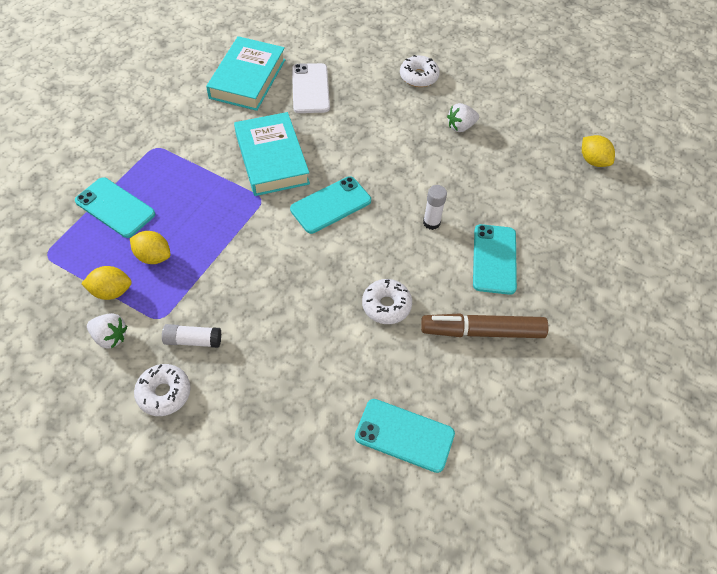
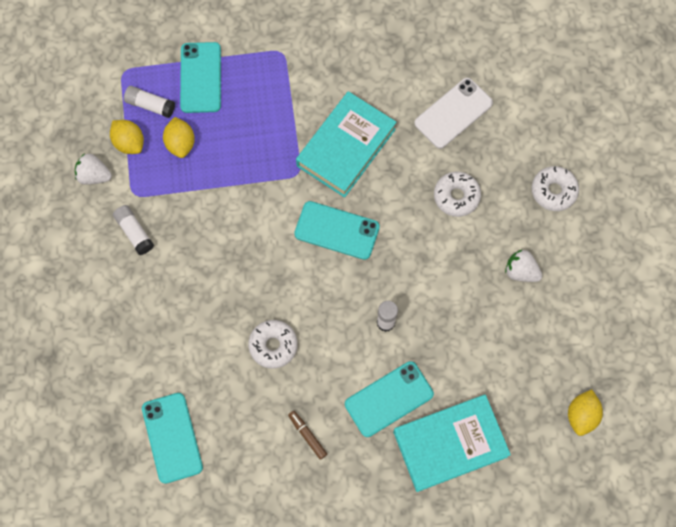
camera: 55 degrees right, 15 degrees up
white strawberry [87,313,127,349] -> white strawberry turned 120 degrees clockwise [75,153,112,185]
white donut [134,364,191,416] -> white donut moved to [434,172,481,217]
turquoise book [206,36,285,111] -> turquoise book moved to [393,395,511,492]
brown marker [421,313,549,338] -> brown marker [288,411,327,460], size x0.45
none -> white glue stick [124,86,175,118]

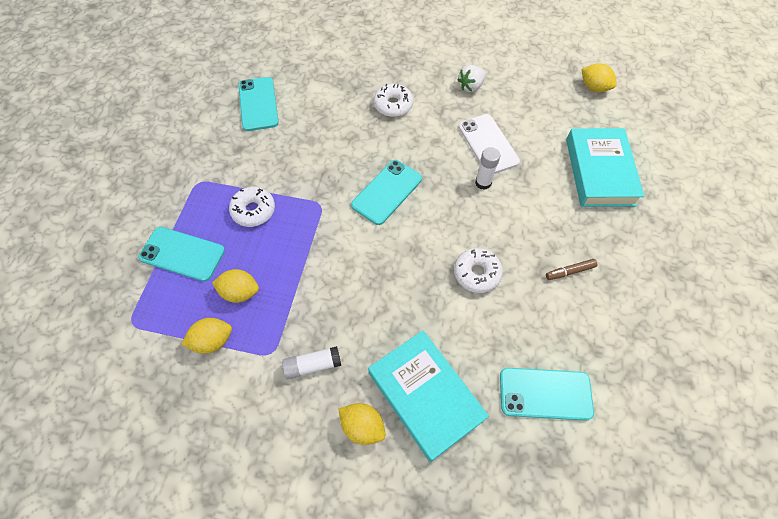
camera: 70 degrees left, 10 degrees down
white strawberry [75,153,112,185] -> none
white glue stick [124,86,175,118] -> none
turquoise book [296,91,396,198] -> turquoise book moved to [368,330,489,462]
turquoise phone [345,361,434,437] -> turquoise phone moved to [238,77,279,131]
white phone [414,78,493,149] -> white phone moved to [459,114,520,174]
white donut [532,166,579,211] -> white donut moved to [229,187,275,227]
none -> yellow lemon [339,403,386,445]

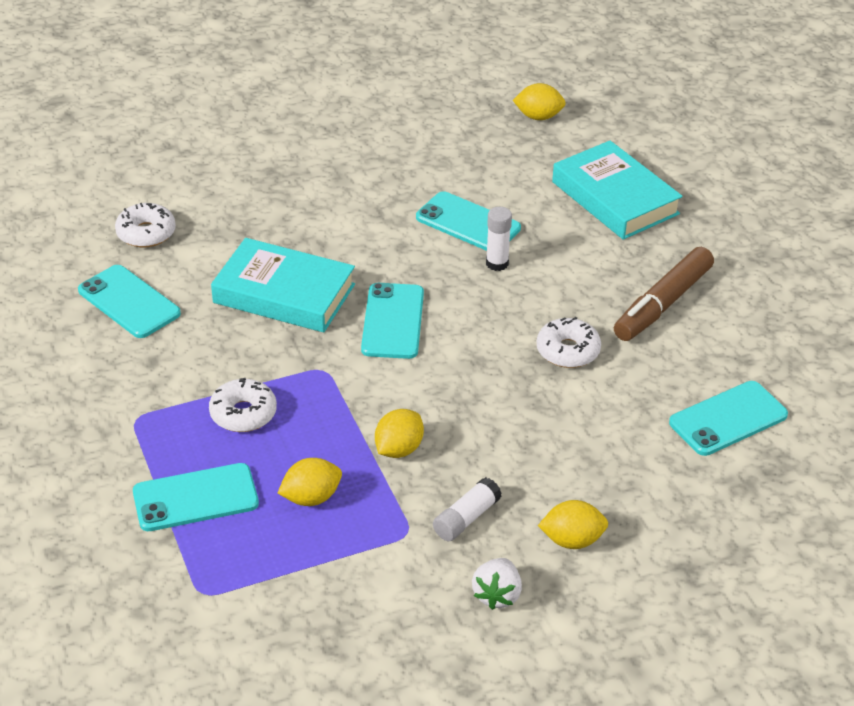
camera: 35 degrees left, 20 degrees down
yellow lemon [181,318,232,354] -> yellow lemon moved to [375,409,424,458]
turquoise book [368,330,489,462] -> turquoise book moved to [211,238,355,333]
white donut [374,84,413,117] -> white donut moved to [115,203,176,247]
white strawberry [457,65,486,93] -> white strawberry moved to [472,558,522,610]
white phone [459,114,520,174] -> turquoise phone [416,191,521,251]
brown marker [546,259,597,280] -> brown marker [614,247,714,341], size x2.20

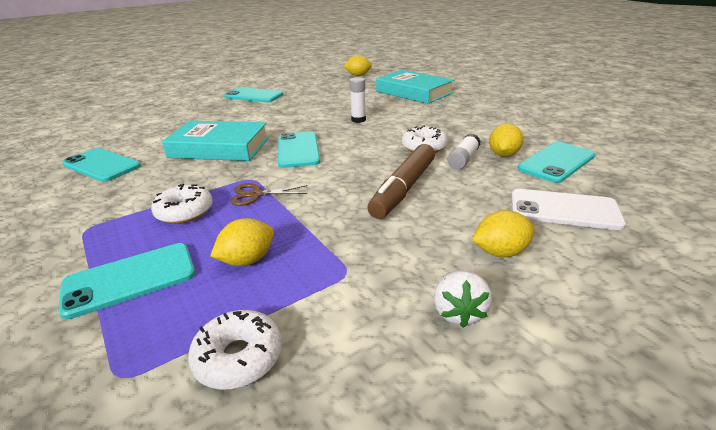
camera: 10 degrees left, 10 degrees down
white donut [115,203,176,247] -> white donut moved to [188,310,282,389]
yellow lemon [375,409,424,458] -> yellow lemon moved to [489,124,523,157]
turquoise phone [416,191,521,251] -> turquoise phone moved to [224,87,283,103]
white glue stick [433,477,502,541] -> white glue stick moved to [447,134,481,170]
brown marker [614,247,714,341] -> brown marker moved to [367,144,435,219]
none -> brown scissors [231,183,307,206]
none -> white phone [511,189,626,230]

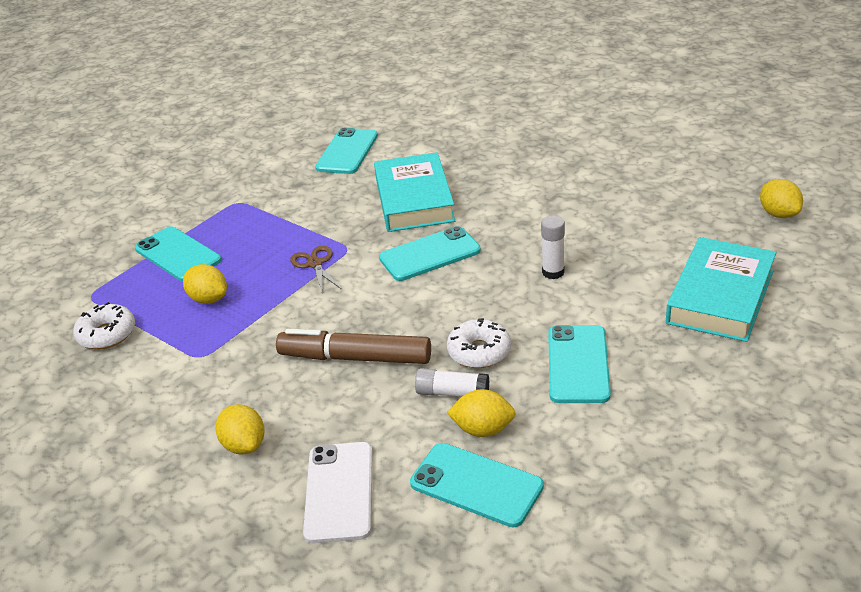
camera: 75 degrees right, 5 degrees up
white donut [151,184,213,224] -> none
turquoise phone [224,87,283,103] -> turquoise phone moved to [548,325,611,403]
white strawberry [434,270,492,328] -> none

